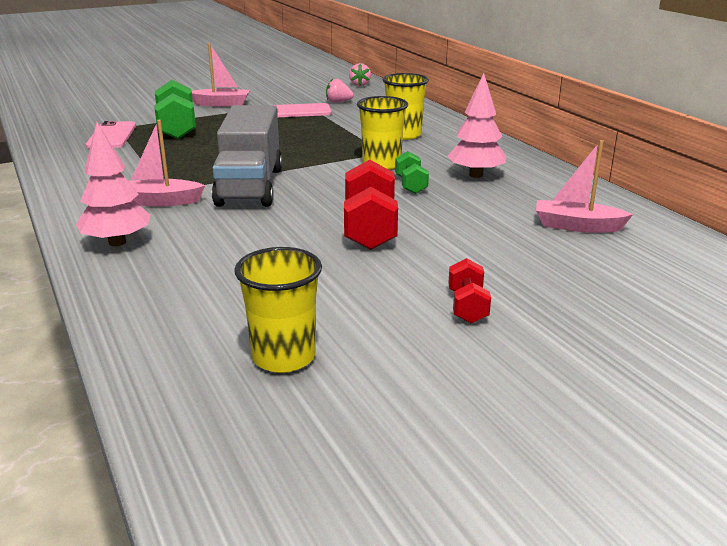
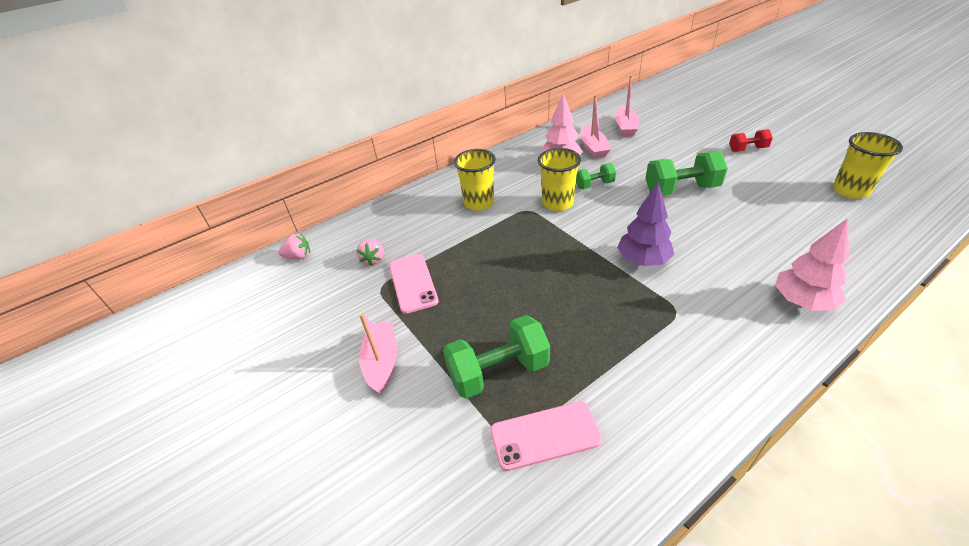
camera: 95 degrees left, 15 degrees up
pink boat [129,120,205,206] -> pink boat moved to [580,95,611,159]
grey truck [212,105,282,207] -> purple tree [617,182,674,266]
red dumbbell [344,159,398,250] -> green dumbbell [646,151,728,196]

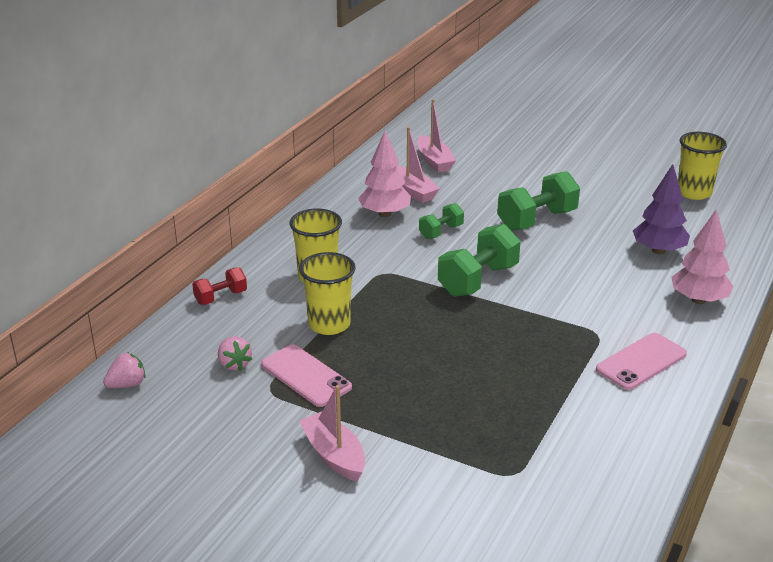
camera: 30 degrees left, 10 degrees down
green dumbbell [443,315,550,399] -> green dumbbell moved to [438,224,521,297]
pink phone [490,401,602,471] -> pink phone moved to [596,333,687,390]
yellow cup [538,148,581,211] -> yellow cup moved to [299,252,356,335]
purple tree [617,182,674,266] -> purple tree moved to [633,164,690,254]
red dumbbell [729,129,773,152] -> red dumbbell moved to [192,267,247,305]

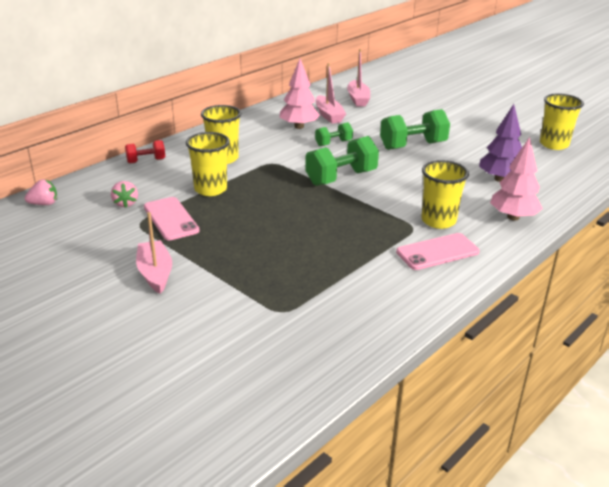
camera: 15 degrees right, 0 degrees up
none -> yellow cup [421,160,469,229]

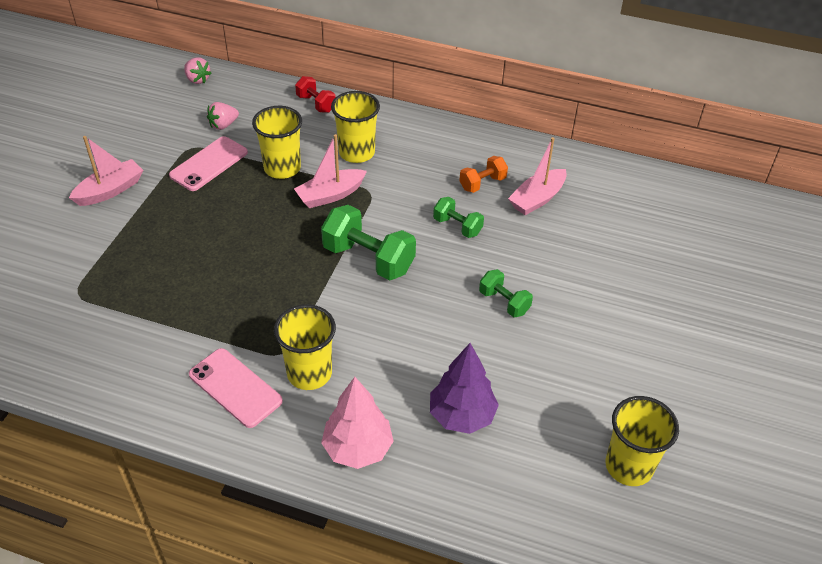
camera: 65 degrees right, 15 degrees up
pink tree [280,59,320,129] -> orange dumbbell [459,156,508,193]
pink boat [347,49,370,107] -> pink boat moved to [294,134,367,208]
green dumbbell [380,109,450,150] -> green dumbbell [479,269,533,317], size x0.56

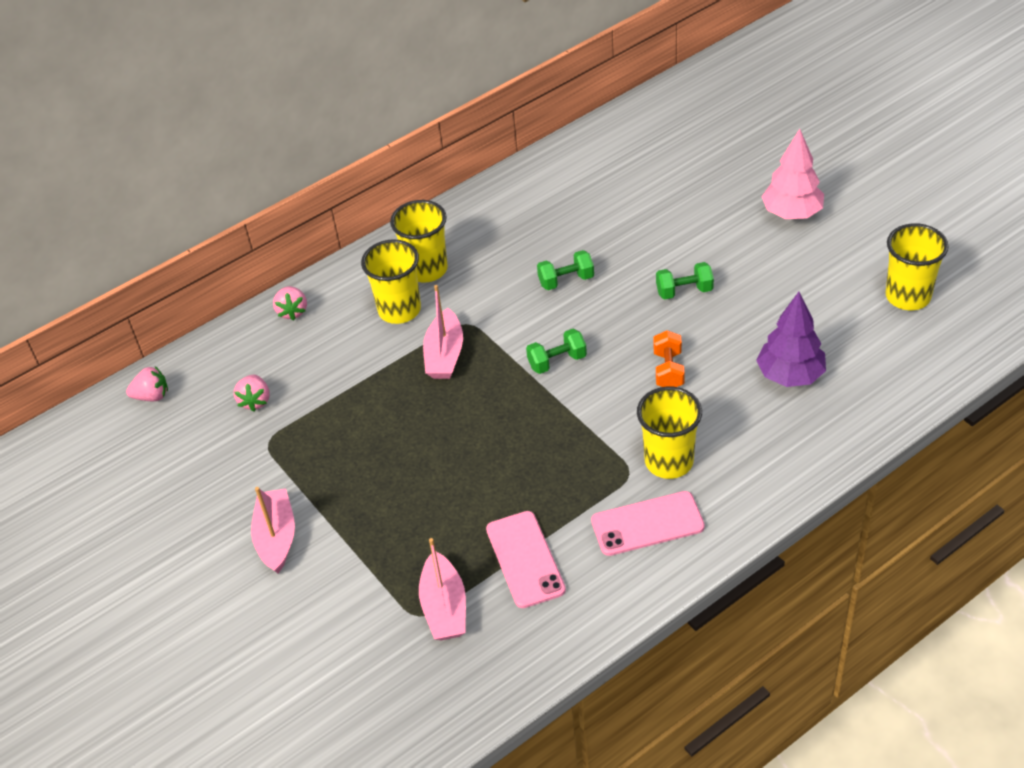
camera: 50 degrees left, 0 degrees up
pink phone [169,136,248,191] -> pink phone moved to [486,511,566,608]
yellow cup [252,106,302,179] -> yellow cup moved to [390,200,448,282]
red dumbbell [295,76,336,113] -> pink strawberry [273,286,307,321]
green dumbbell [321,205,416,281] -> green dumbbell [526,329,587,374], size x0.56
pink tree [321,377,394,469] -> pink tree moved to [761,129,824,219]
orange dumbbell [459,156,508,193] -> orange dumbbell moved to [653,330,685,387]
pink boat [508,137,567,215] -> pink boat moved to [419,538,466,640]

